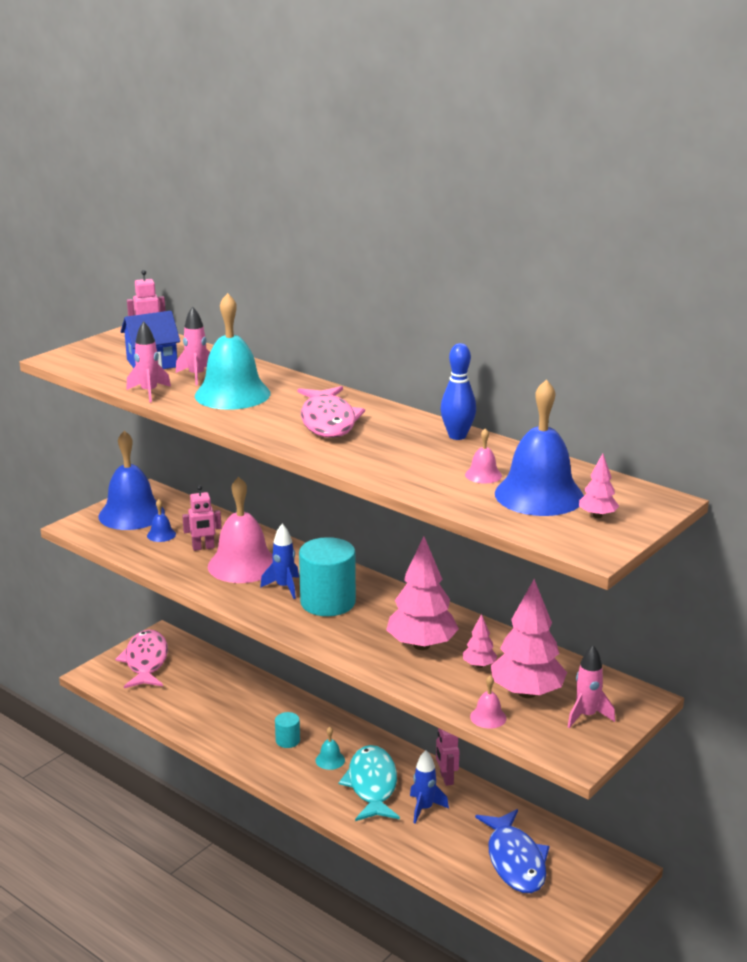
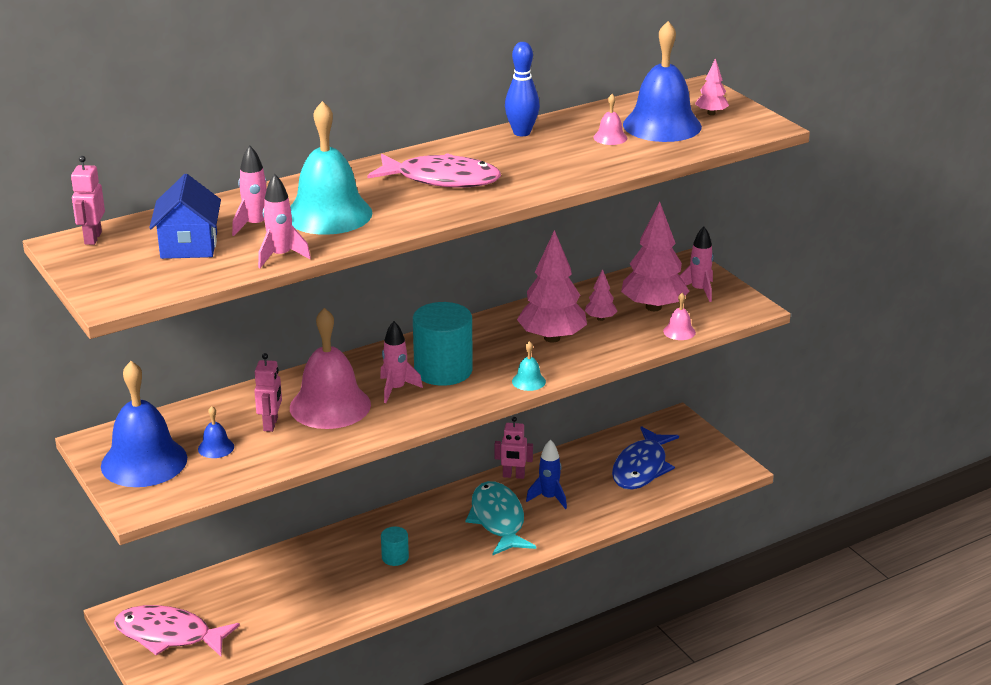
camera: 70 degrees left, 5 degrees up
blue rocket [260,524,299,599] -> pink rocket [380,321,423,403]
turquoise bell [316,727,345,770] -> turquoise bell moved to [512,341,546,391]
turquoise fish [339,745,400,821] -> turquoise fish turned 60 degrees clockwise [465,481,536,555]
blue fish [475,809,550,893] -> blue fish turned 105 degrees clockwise [612,426,679,489]

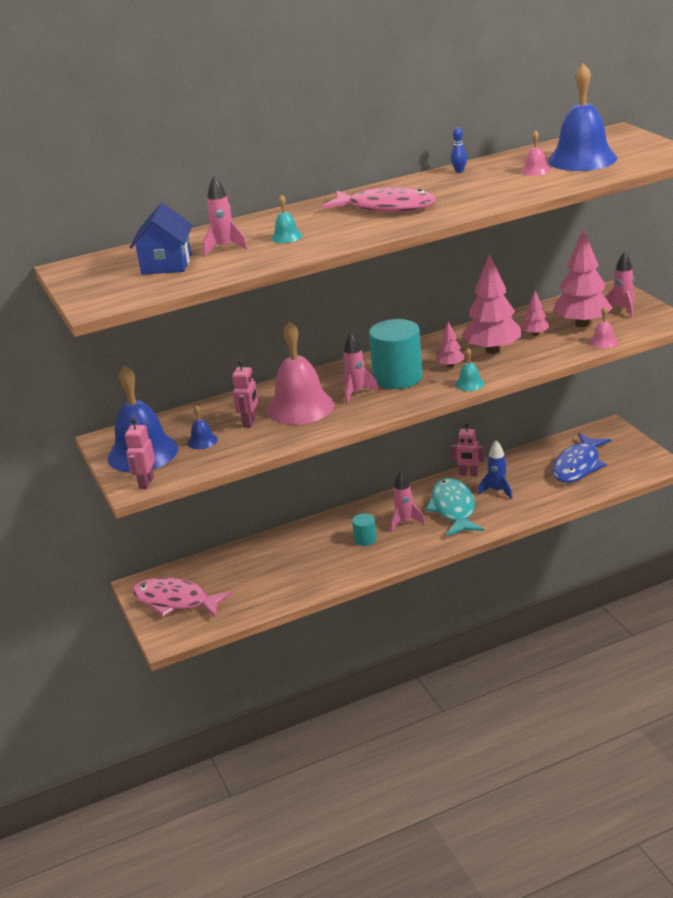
camera: 10 degrees right, 0 degrees up
pink robot [71,156,105,245] -> pink robot moved to [125,418,155,489]
pink rocket [258,174,311,268] -> pink rocket moved to [390,471,425,532]
turquoise bell [290,101,372,235] -> turquoise bell [271,194,303,243], size x0.43
blue bowling pin [505,42,540,136] -> blue bowling pin [451,127,467,173], size x0.54
pink tree [695,58,729,115] -> pink tree moved to [436,321,464,368]

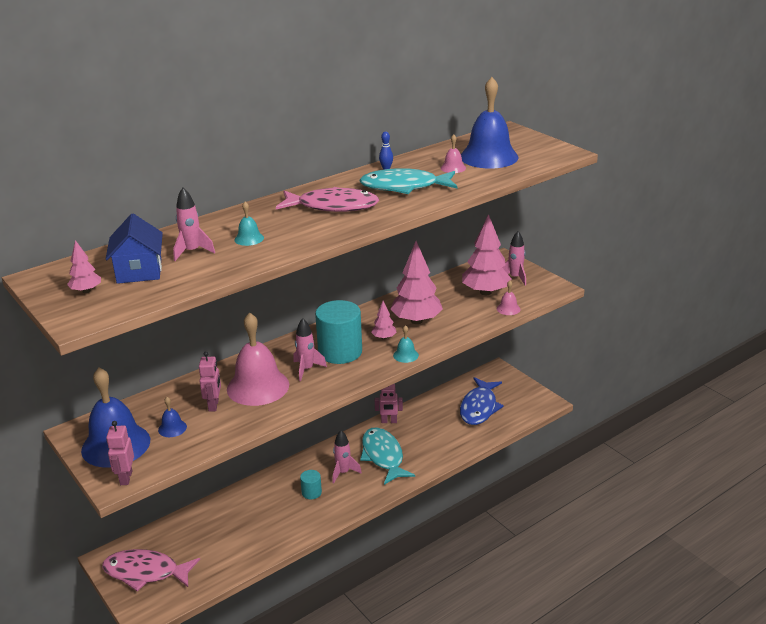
camera: 15 degrees left, 0 degrees up
blue rocket [478,440,512,499] -> none
pink tree [521,291,549,336] -> pink tree moved to [67,240,101,293]
none -> turquoise fish [359,168,458,194]

